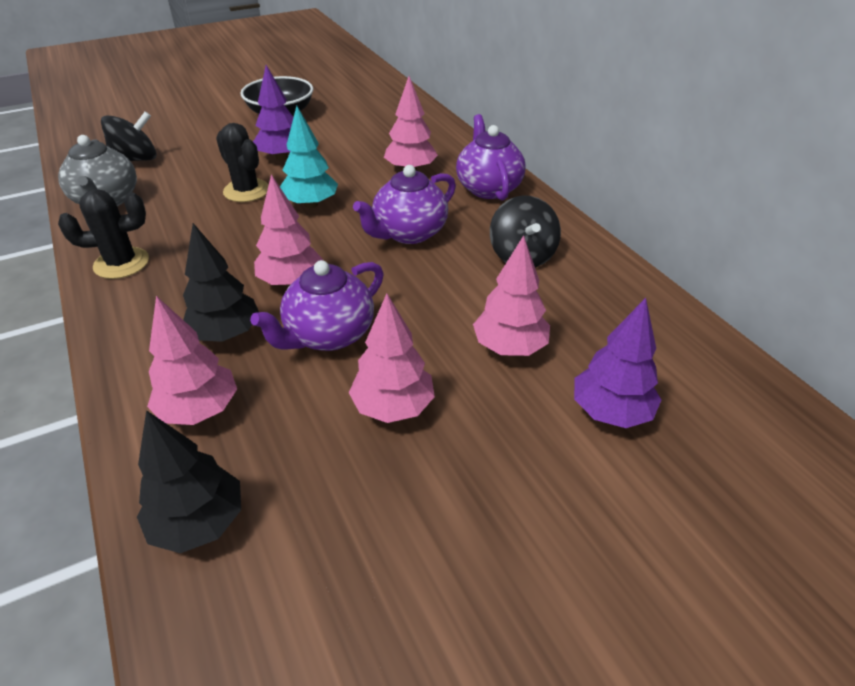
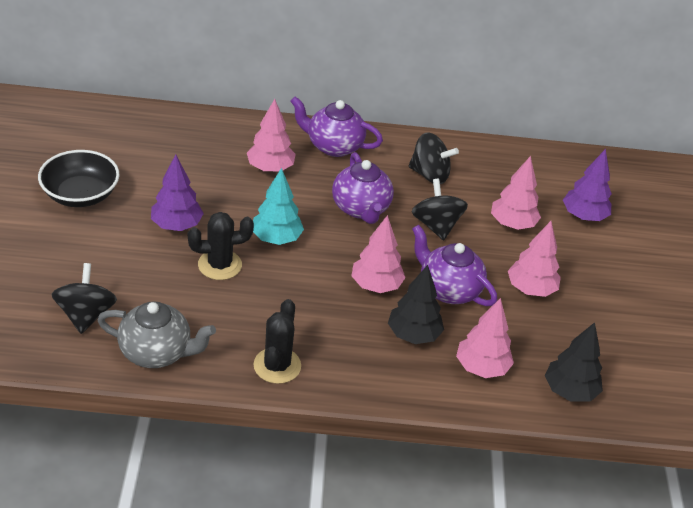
camera: 65 degrees left, 0 degrees up
purple teapot [250,260,384,351] -> purple teapot turned 150 degrees clockwise [412,225,497,306]
none -> black spinning top [411,179,468,241]

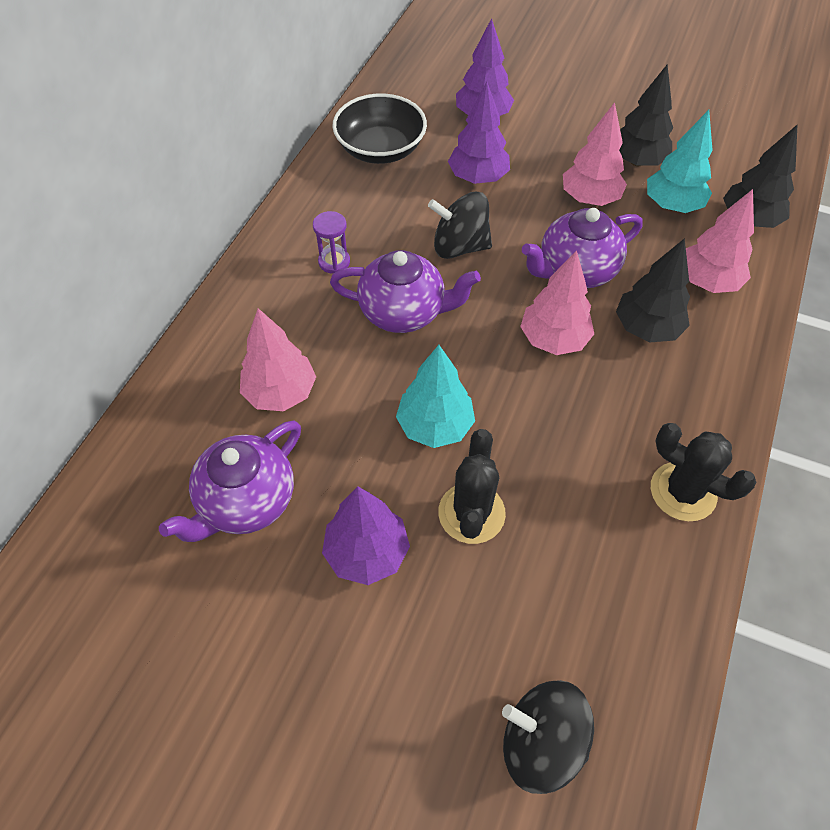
camera: 65 degrees left, 15 degrees up
black bowl [38,150,119,207] -> black bowl moved to [332,93,427,164]
grey teapot [98,301,216,368] -> none
purple teapot [290,96,383,157] -> purple teapot moved to [159,421,301,542]
black spinning top [408,132,459,184] -> none
pink tree [491,156,541,230] -> purple tree [448,81,510,184]
none -> purple hourglass [313,211,350,274]
none -> black tree [619,65,673,166]
none -> turquoise tree [647,110,713,213]

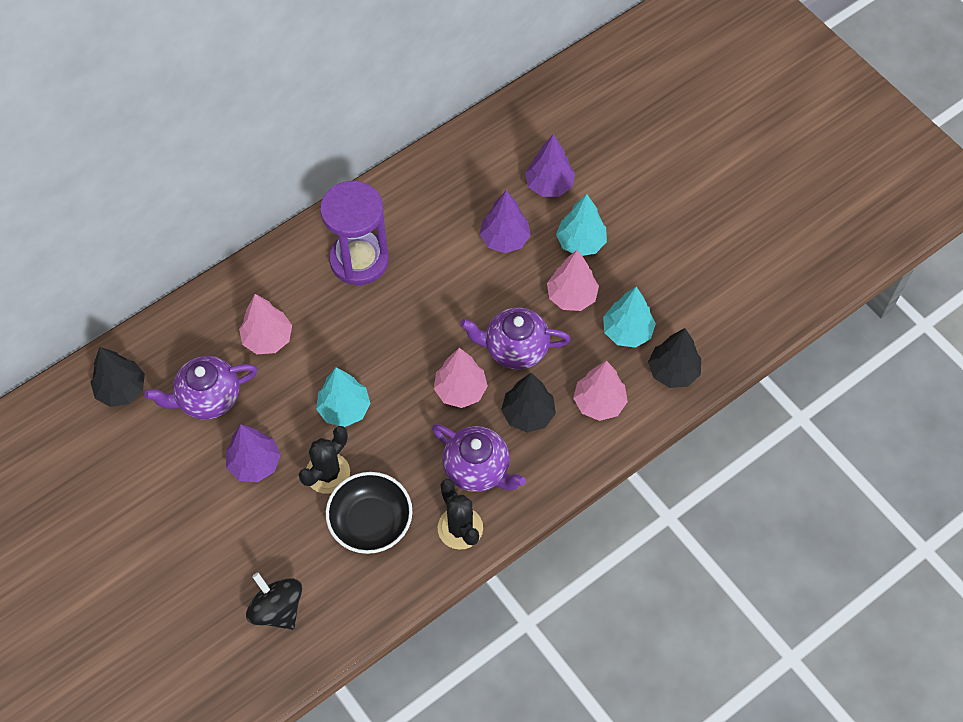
camera: 30 degrees right, 5 degrees up
purple hourglass [313,211,350,274] -> purple hourglass [320,181,389,285], size x2.44
purple teapot [330,250,481,333] -> purple teapot moved to [432,424,526,492]
black bowl [332,93,427,164] -> black bowl moved to [326,472,413,554]
black spinning top [428,192,492,259] -> none
black tree [619,65,673,166] -> black tree moved to [91,347,145,407]
none -> turquoise tree [556,194,607,256]

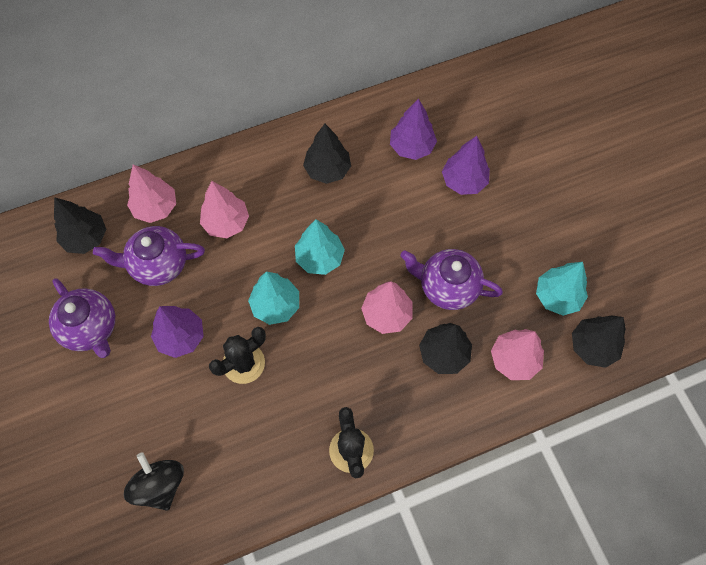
camera: 15 degrees right, 5 degrees up
purple hourglass [320,181,389,285] -> black tree [303,124,351,184]
black bowl [326,472,413,554] -> none
purple teapot [432,424,526,492] -> purple teapot moved to [49,278,115,358]
purple tree [525,134,575,197] -> purple tree moved to [390,98,437,160]
pink tree [547,250,599,311] -> pink tree moved to [127,164,176,223]
turquoise tree [556,194,607,256] -> turquoise tree moved to [295,219,345,275]

